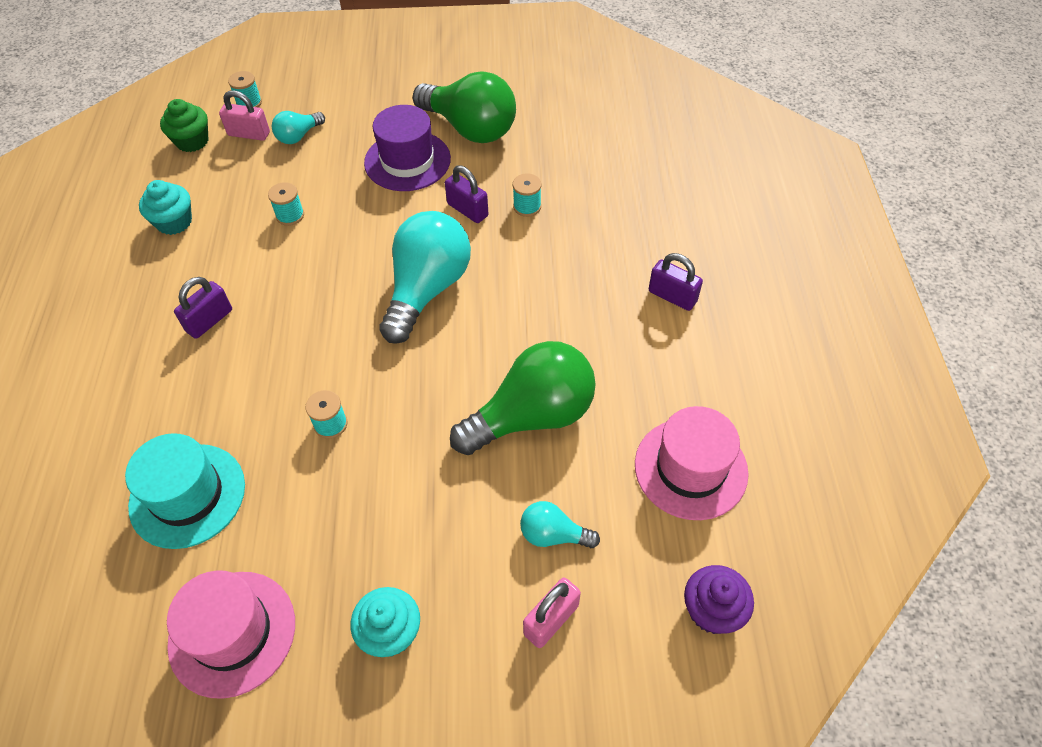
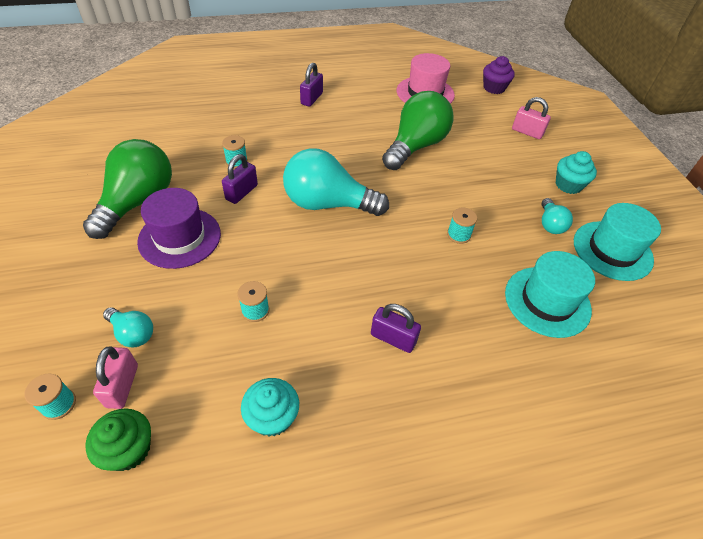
camera: 105 degrees left, 5 degrees down
pink hat [167,570,295,699] -> turquoise hat [574,203,661,281]
green light bulb [450,341,596,455] -> green light bulb turned 75 degrees clockwise [382,91,454,170]
turquoise light bulb [520,501,600,548] -> turquoise light bulb moved to [541,198,573,234]

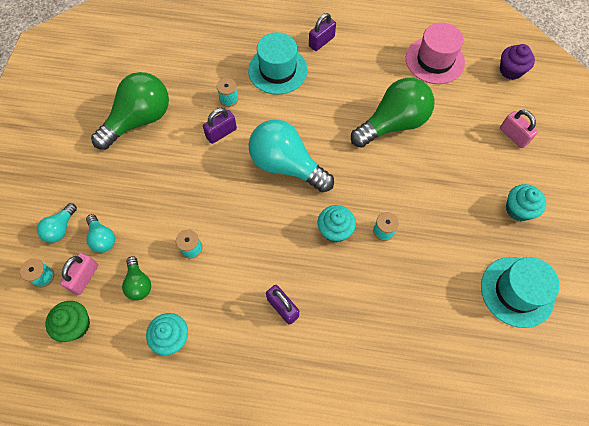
camera: 25 degrees right, 15 degrees up
purple hat [137,188,221,269] -> none
turquoise hat [505,251,595,338] -> turquoise hat moved to [248,32,308,95]
turquoise light bulb [541,198,573,234] -> turquoise light bulb moved to [37,203,77,243]
none -> green light bulb [122,256,151,301]
none -> turquoise cupcake [318,205,356,242]

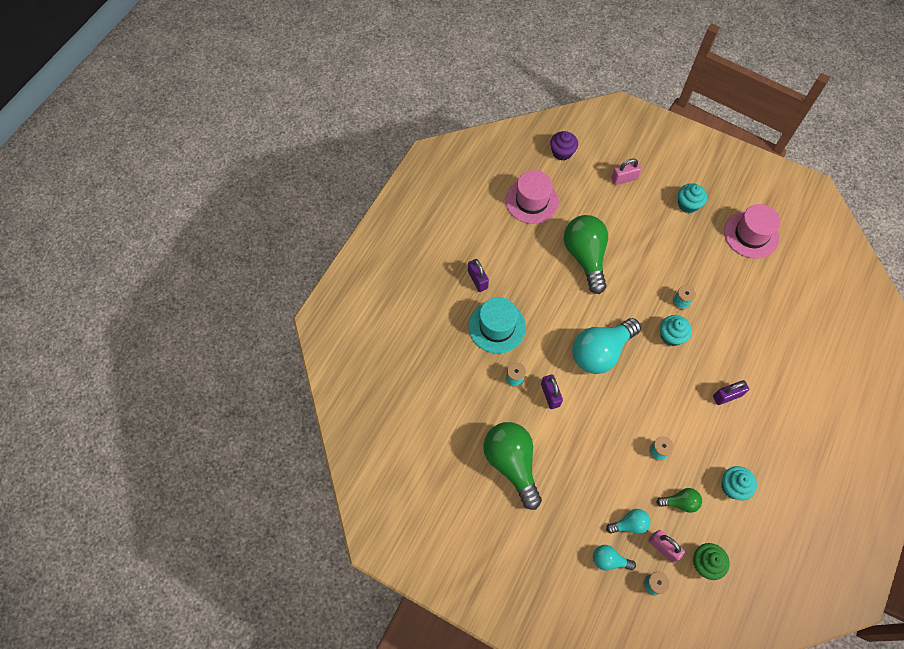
camera: 70 degrees left, 0 degrees up
turquoise light bulb [37,203,77,243] -> turquoise light bulb turned 150 degrees clockwise [593,545,636,571]
turquoise hat [481,257,560,328] -> pink hat [724,204,780,259]

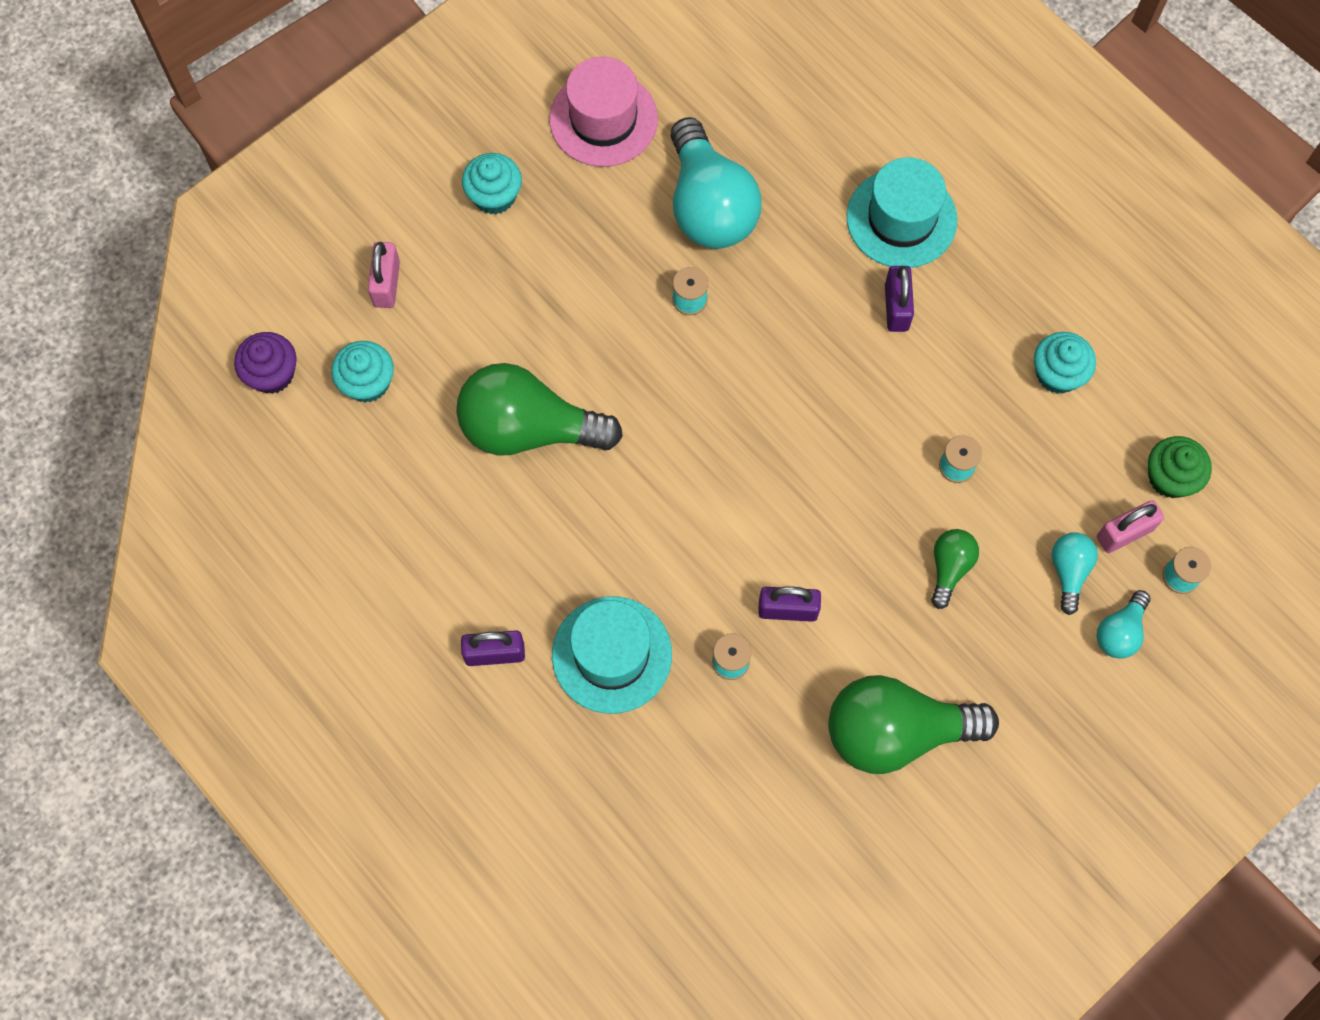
camera: 70 degrees left, 5 degrees up
pink hat [505,170,559,224] -> none
turquoise light bulb [572,318,641,374] -> turquoise light bulb moved to [670,117,762,249]
green light bulb [656,488,702,513] -> green light bulb moved to [931,529,979,609]
turquoise cupcake [660,315,692,346] -> turquoise cupcake moved to [331,341,394,403]
none -> turquoise hat [847,157,957,268]

